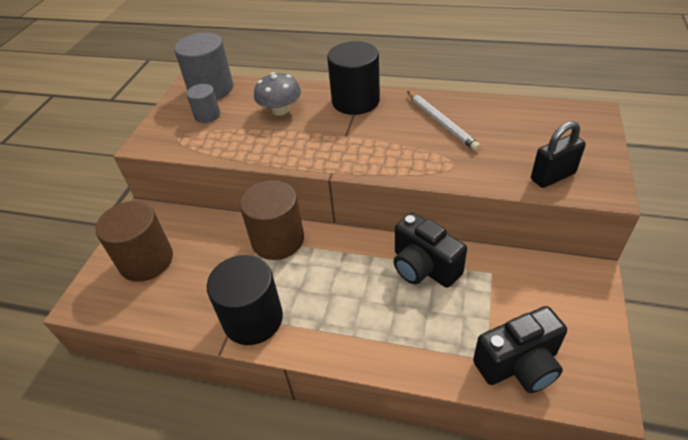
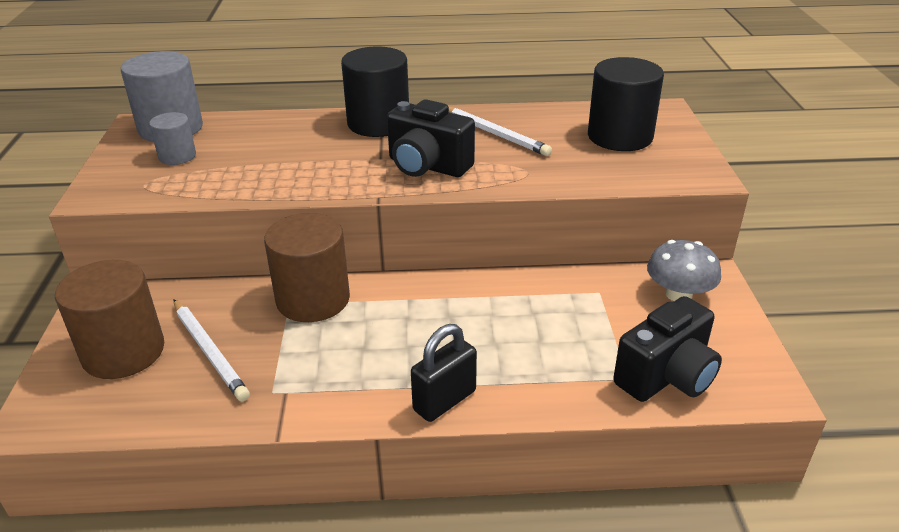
camera: 20 degrees left, 10 degrees down
black cylinder [207,255,283,345] -> black cylinder moved to [588,57,664,151]
grey mushroom [254,72,301,115] -> grey mushroom moved to [647,240,721,301]
black camera [394,213,467,288] -> black camera moved to [387,99,475,177]
black padlock [531,121,586,188] -> black padlock moved to [411,324,477,422]
none -> white pencil [174,300,250,401]

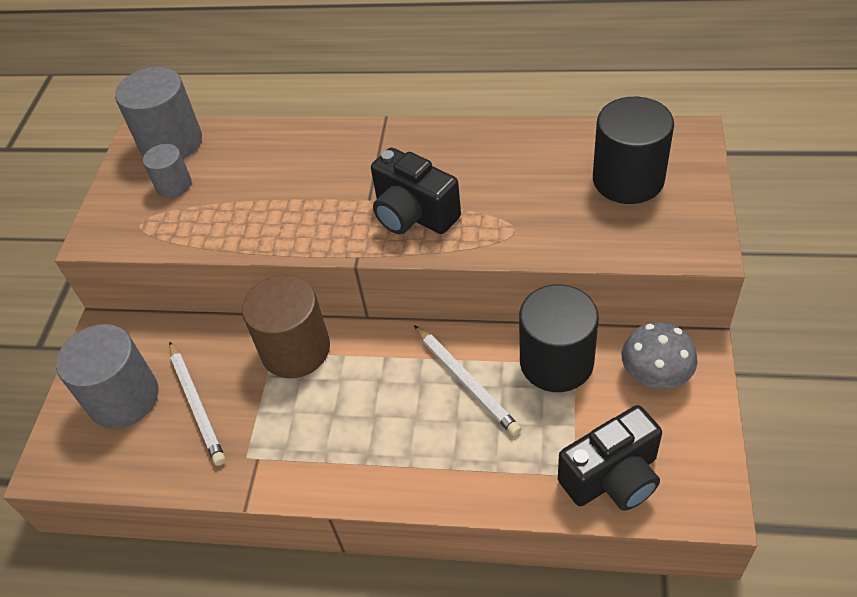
camera: 15 degrees right, 15 degrees up
brown cylinder [55,260,164,379] -> grey cylinder [56,324,159,429]
black cylinder [341,46,409,137] -> black cylinder moved to [519,284,599,392]
black padlock [411,324,477,422] -> none
white pencil [449,107,552,156] -> white pencil moved to [414,325,521,436]

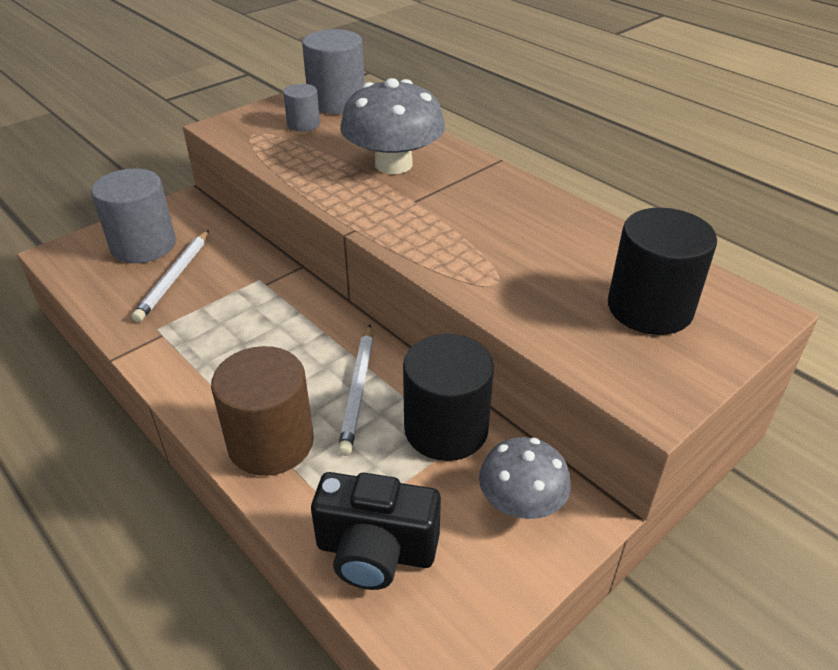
camera: 35 degrees right, 10 degrees down
brown cylinder [242,275,330,378] -> brown cylinder moved to [211,346,314,476]
black camera [371,148,461,234] -> none
none -> grey mushroom [340,78,445,174]

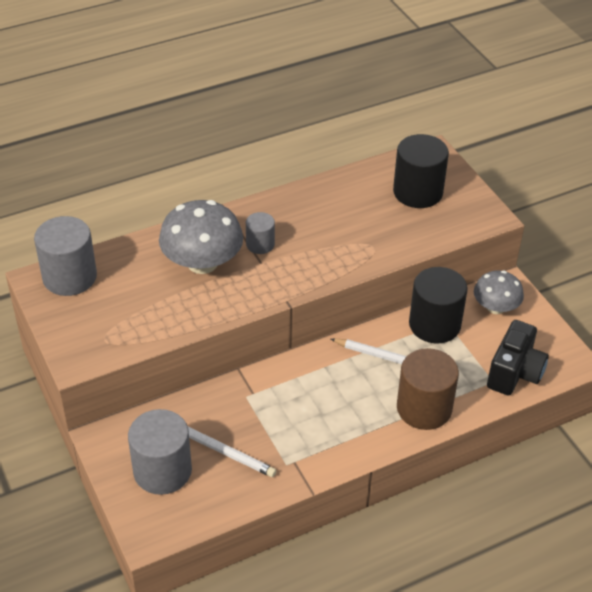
camera: 75 degrees left, 5 degrees up
grey cylinder [283,84,320,132] -> grey cylinder moved to [246,212,275,254]

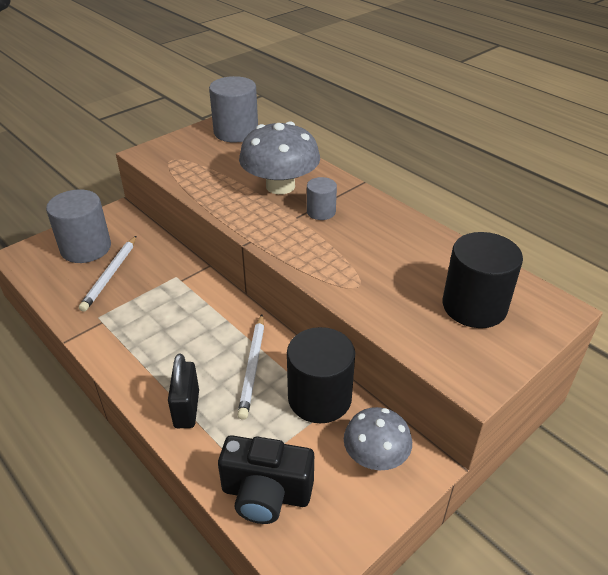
camera: 75 degrees right, 5 degrees down
brown cylinder [397,348,459,430] -> black padlock [168,354,199,428]

